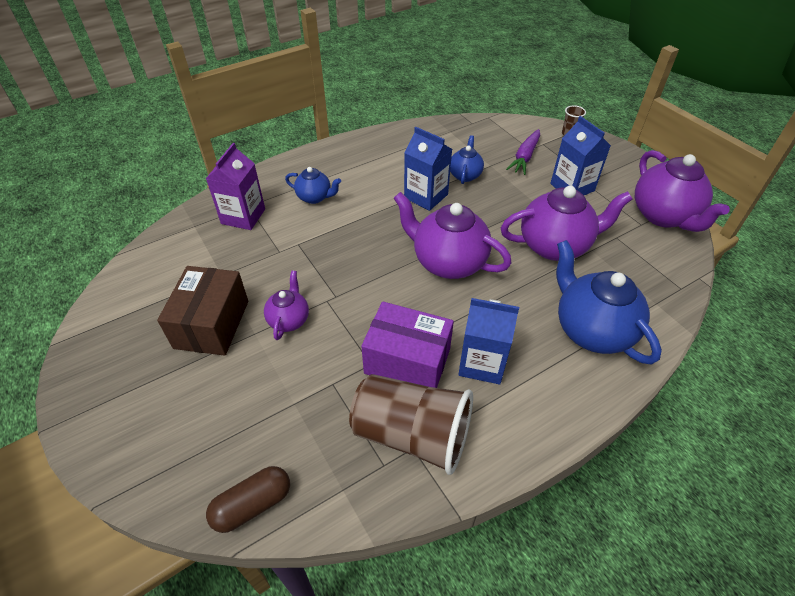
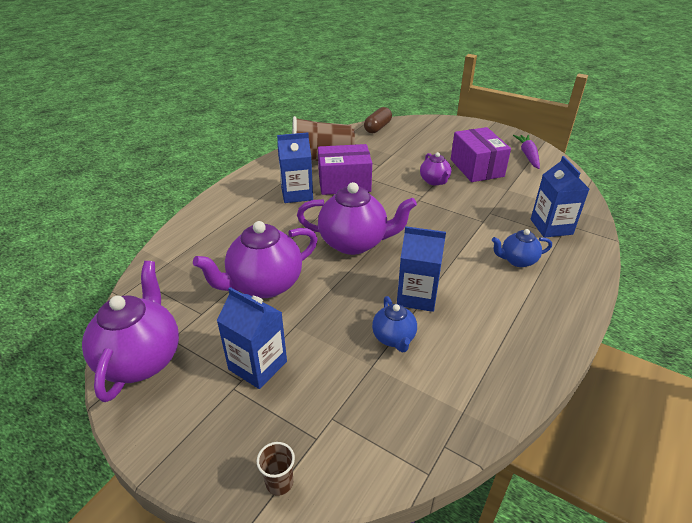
camera: 155 degrees right, 10 degrees down
brown box [157,266,248,356] -> purple box [451,127,511,182]
purple carton [206,143,265,230] -> blue carton [531,156,589,238]
purple carrot [506,129,540,175] -> purple carrot moved to [513,135,540,169]
blue teapot [556,240,662,365] -> none
purple teapot [635,150,730,232] -> purple teapot turned 45 degrees clockwise [82,261,179,402]

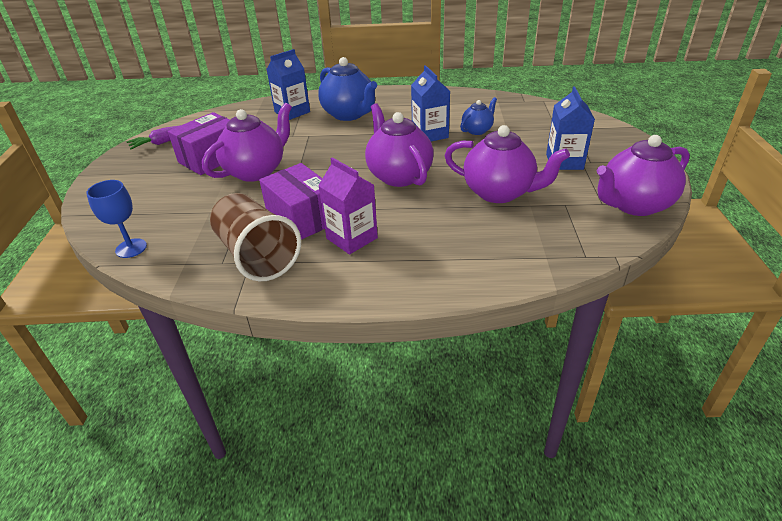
camera: 120 degrees left, 0 degrees up
brown cup [257,442,295,496] -> none
blue carton [277,132,313,203] -> purple carton [318,157,378,254]
brown capsule [364,107,392,133] -> blue goblet [86,180,147,258]
purple teapot [420,152,451,185] -> purple teapot [202,102,292,182], size x1.87
blue teapot [492,229,552,267] -> blue teapot [318,57,377,121], size x1.87

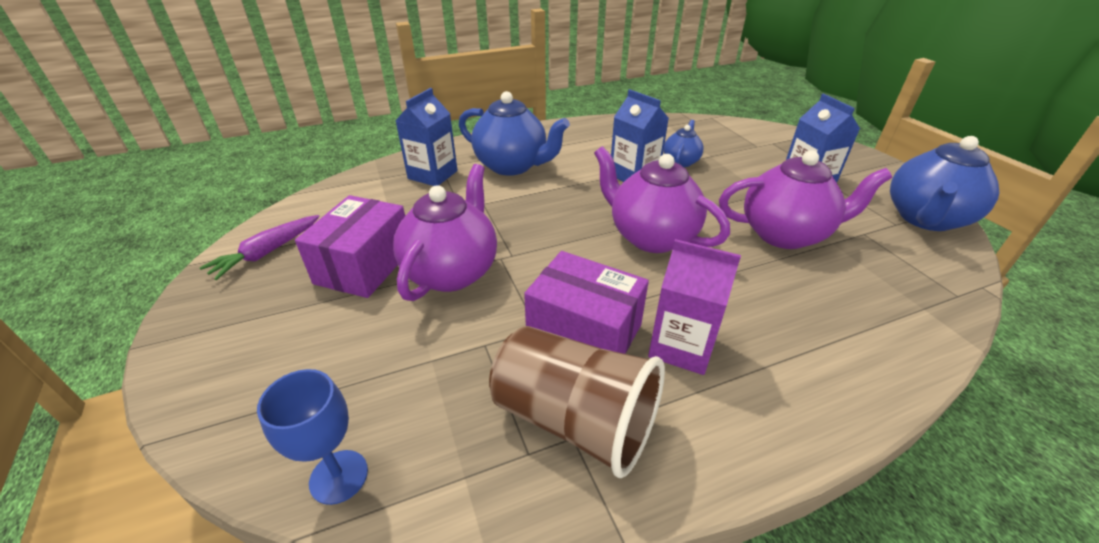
camera: 25 degrees left, 0 degrees up
purple teapot [597,135,690,216] -> blue teapot [890,136,1000,231]

